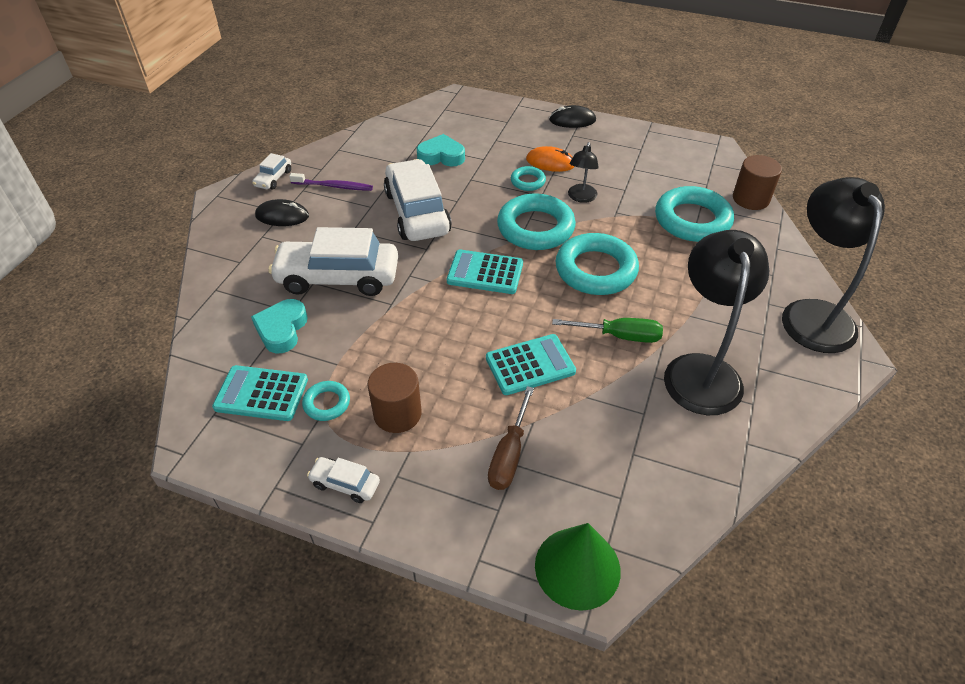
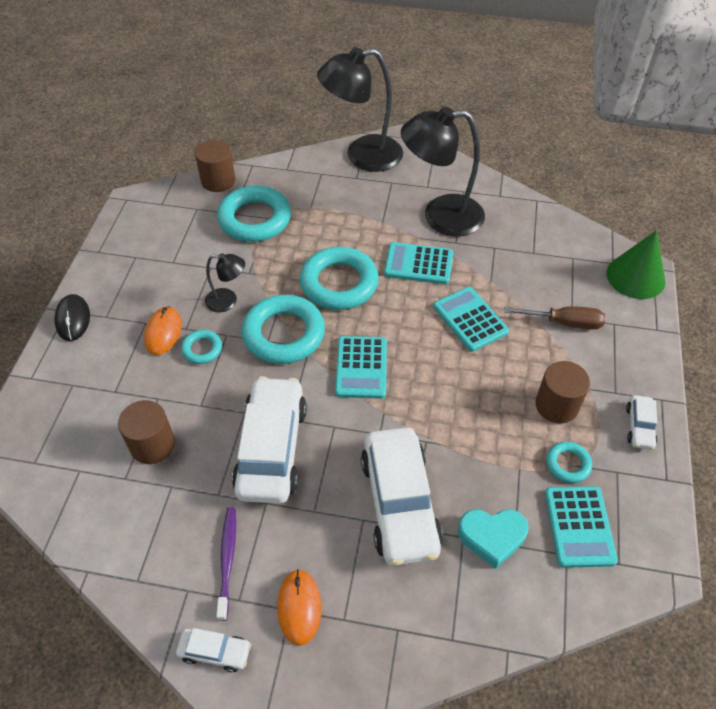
camera: 100 degrees left, 5 degrees up
black mouse [255,199,309,226] -> orange mouse [277,569,321,646]
white car [384,159,452,241] -> white car turned 120 degrees clockwise [232,376,307,504]
turquoise heart [417,134,465,167] -> brown cylinder [118,400,175,464]
green screwdriver [552,318,663,343] -> turquoise calculator [384,242,453,284]

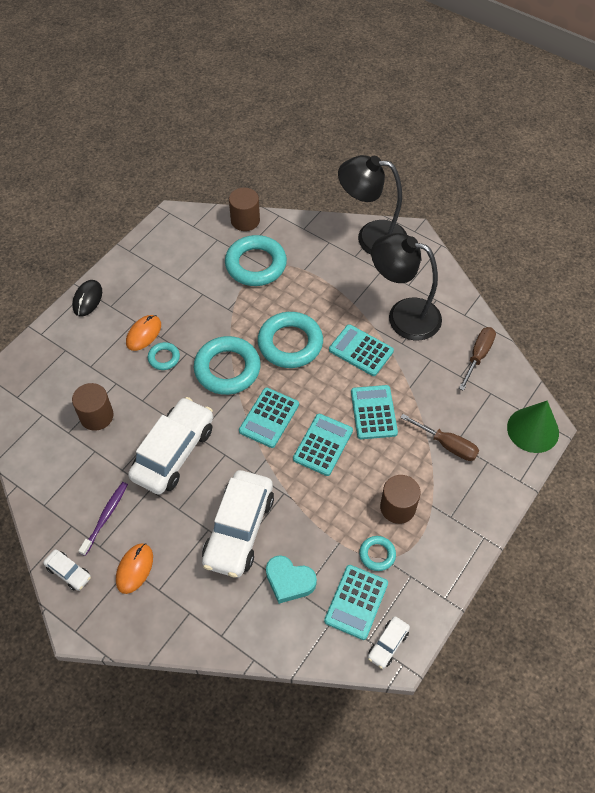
camera: 25 degrees right, 5 degrees up
black lamp [205,253,245,312] -> none
white car [626,395,657,450] -> white car moved to [368,616,410,669]
none -> turquoise calculator [293,414,353,476]
none -> brown screwdriver [459,327,496,391]

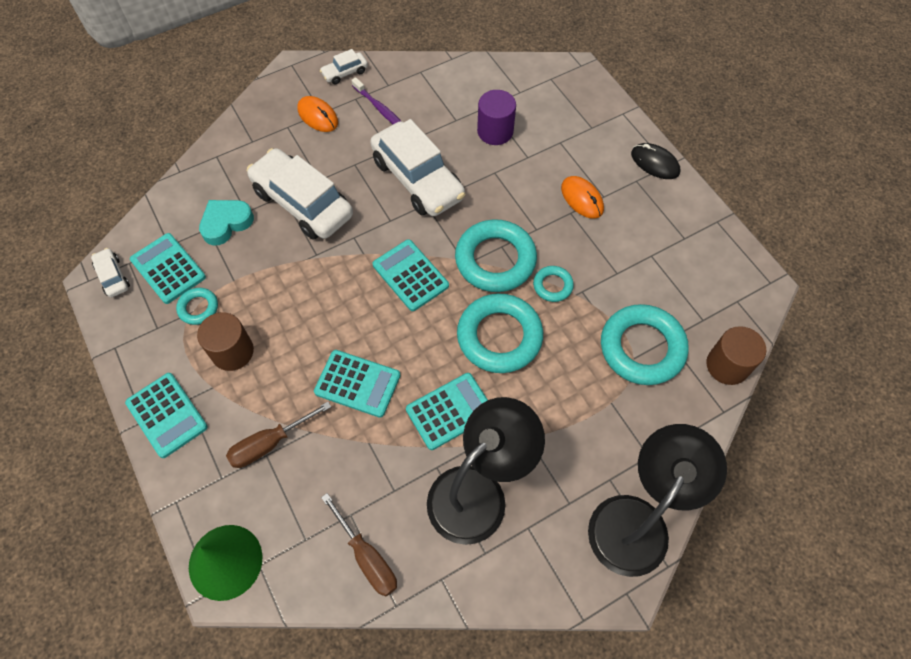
camera: 115 degrees right, 5 degrees up
brown cylinder [72,383,114,431] -> purple cylinder [477,90,516,145]
turquoise ring [148,342,180,370] -> turquoise ring moved to [533,266,574,302]
turquoise calculator [293,414,353,476] -> turquoise calculator moved to [125,373,208,458]

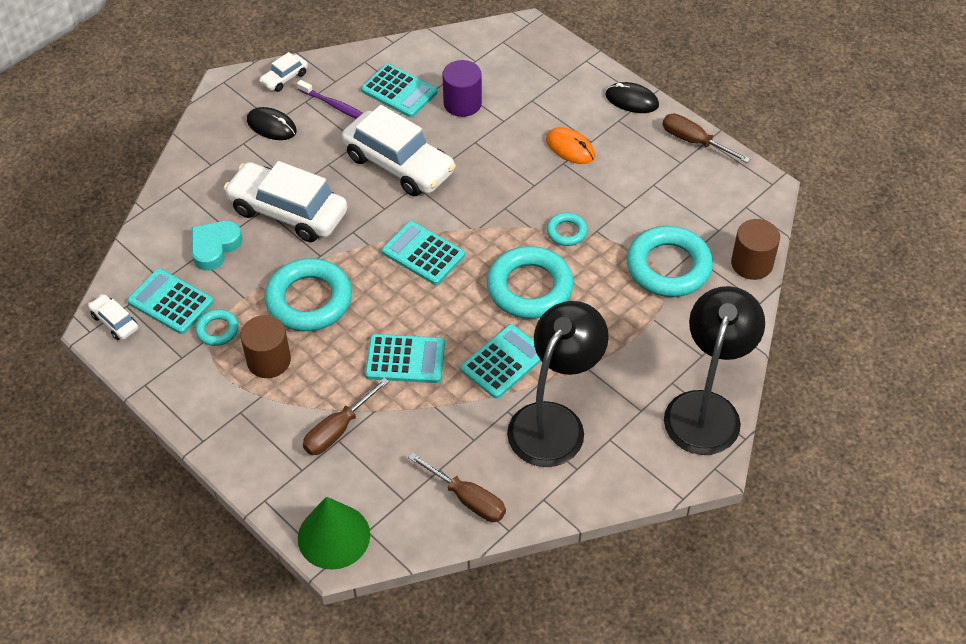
camera: 15 degrees left, 10 degrees down
turquoise calculator [125,373,208,458] -> turquoise calculator moved to [361,64,437,117]
orange mouse [297,96,338,132] -> black mouse [247,107,297,140]
turquoise ring [455,219,537,292] -> turquoise ring moved to [265,258,352,331]
none -> brown screwdriver [663,114,750,163]

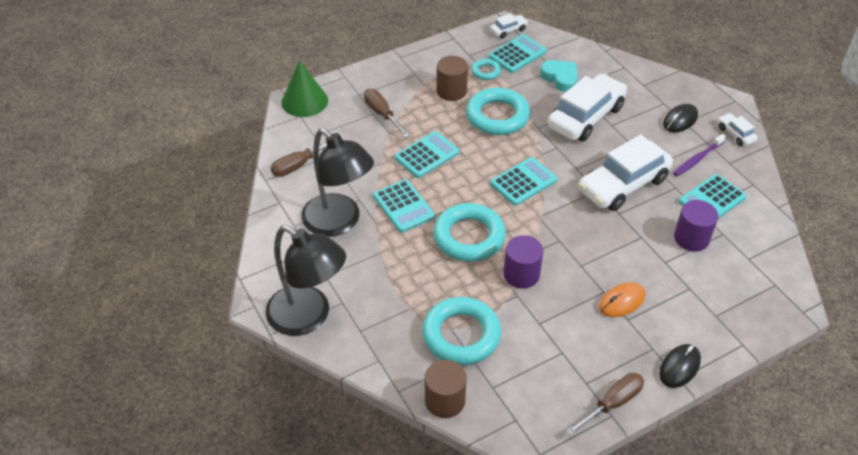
camera: 105 degrees right, 5 degrees down
turquoise calculator [365,334,445,383] -> turquoise calculator turned 150 degrees counterclockwise [395,131,460,178]
turquoise ring [547,213,587,246] -> purple cylinder [503,235,543,288]

